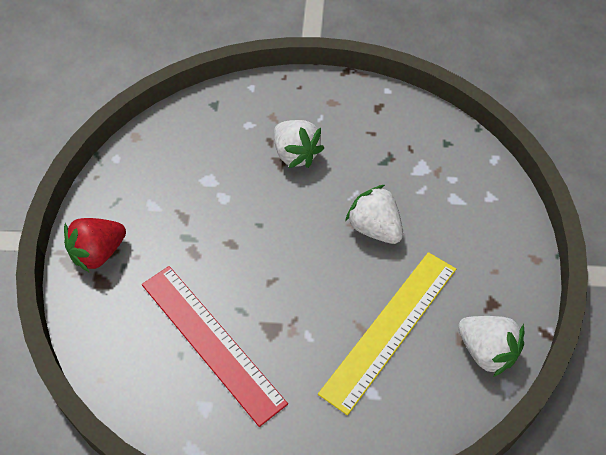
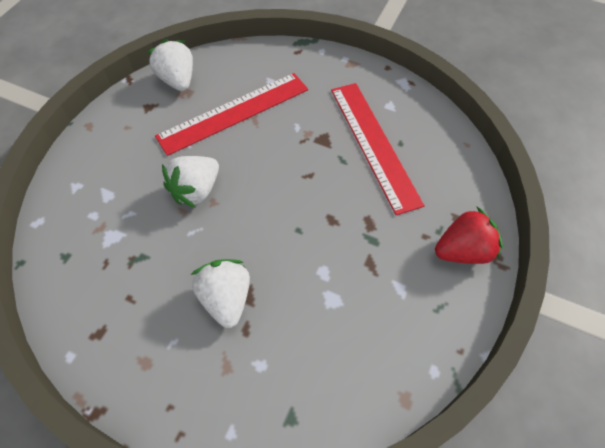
camera: 160 degrees left, 5 degrees up
yellow ruler [318,252,456,415] -> red ruler [155,73,308,156]
white strawberry [345,185,403,244] -> white strawberry turned 60 degrees clockwise [162,156,219,208]

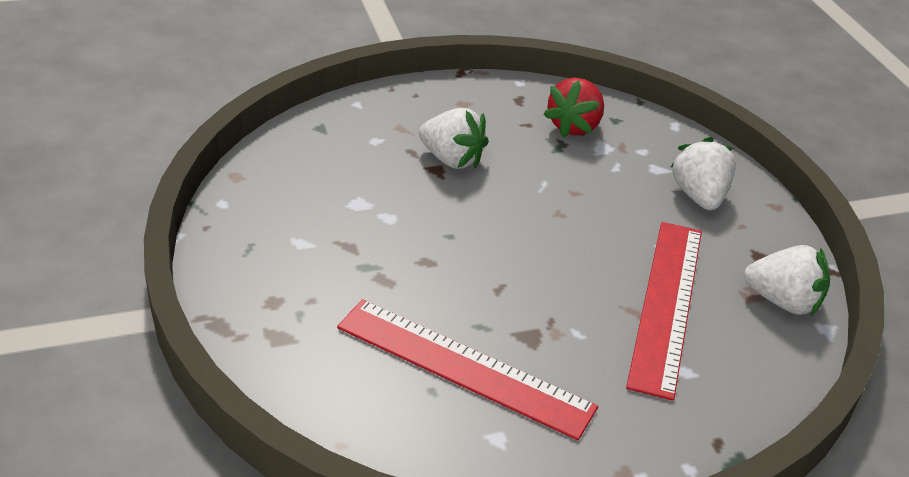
camera: 135 degrees right, 20 degrees down
white strawberry [162,156,219,208] -> white strawberry moved to [671,137,736,210]
red strawberry [435,206,503,264] -> red strawberry moved to [543,78,604,138]

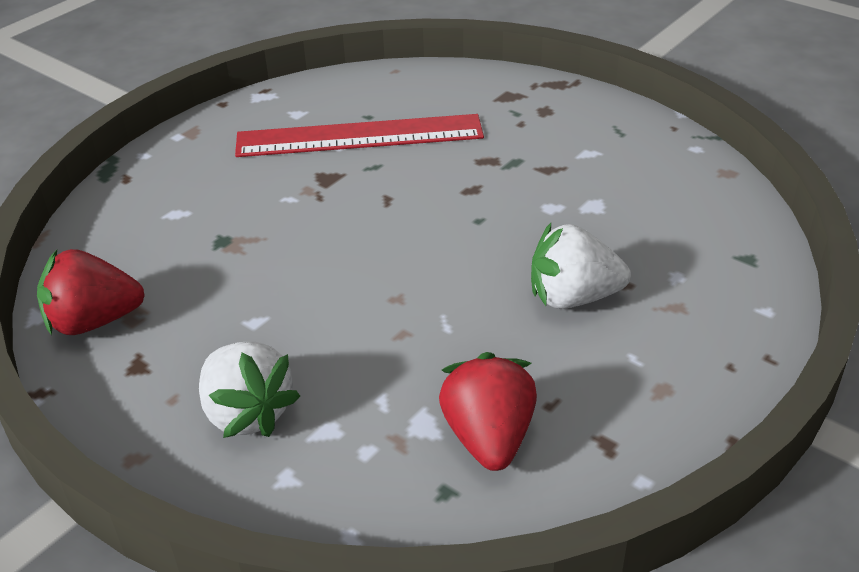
camera: 150 degrees right, 0 degrees up
red ruler [626,222,702,401] -> none
white strawberry [744,245,830,316] -> red strawberry [37,249,145,335]

